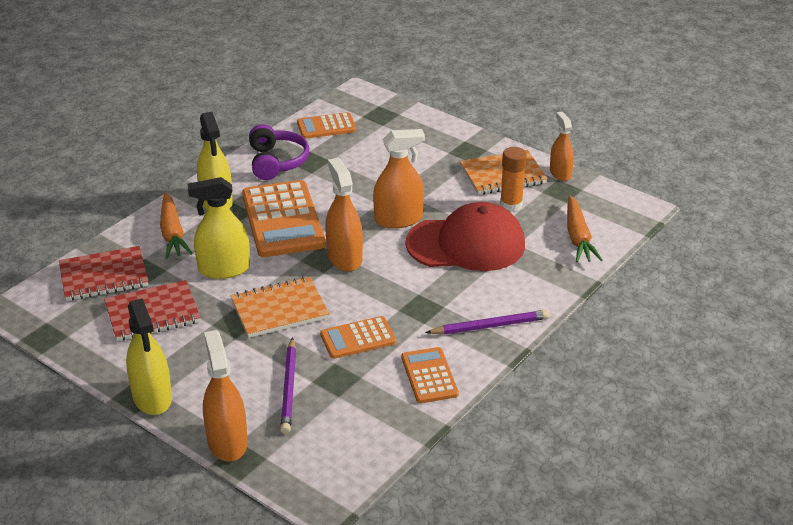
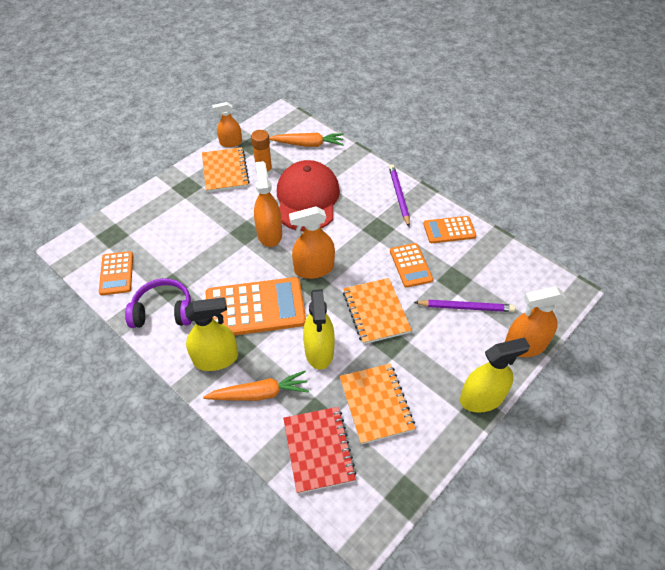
camera: 85 degrees left, 15 degrees up
red notebook [104,280,201,341] -> orange notebook [340,363,415,445]

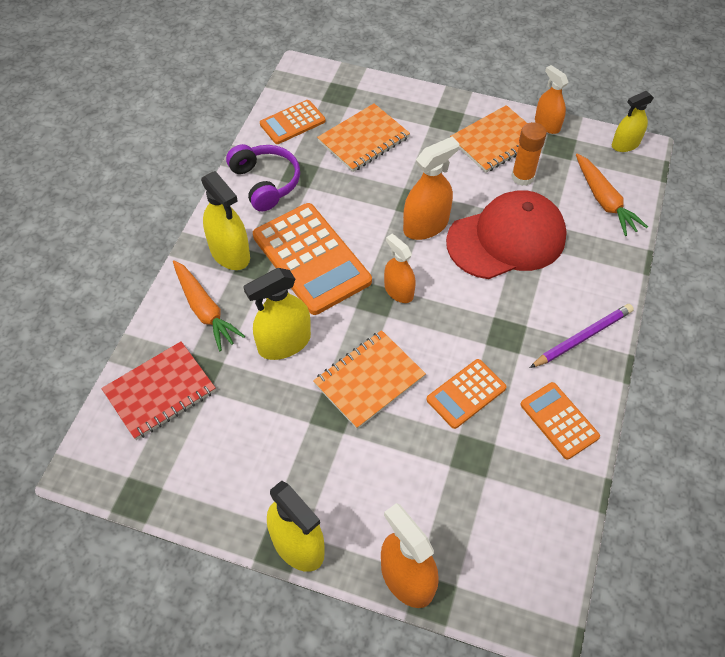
camera: 65 degrees right, 5 degrees up
orange spray bottle [289,206,335,279] -> orange spray bottle [384,234,416,303], size x0.66
orange notebook [340,363,415,445] -> orange notebook moved to [317,103,410,172]
purple pencil [414,300,515,312] -> none
none -> yellow spray bottle [612,91,654,152]

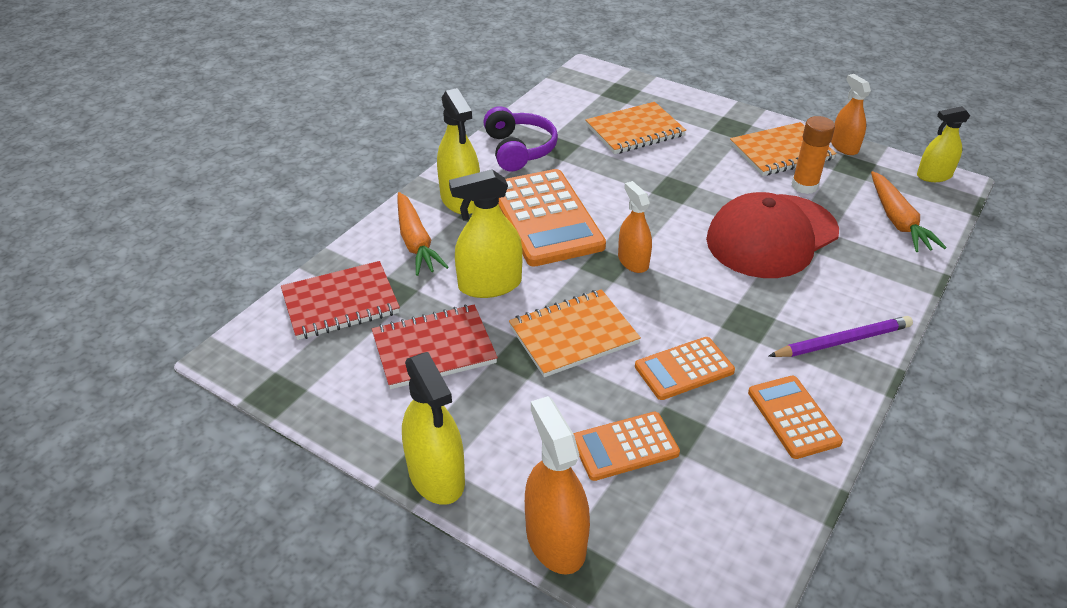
camera: 15 degrees right, 15 degrees down
orange calculator [260,100,326,144] -> orange calculator moved to [574,412,680,481]
orange spray bottle [403,137,459,240] -> none
red cap [446,190,567,279] -> red cap turned 150 degrees clockwise [706,192,839,278]
none -> red notebook [372,304,498,389]

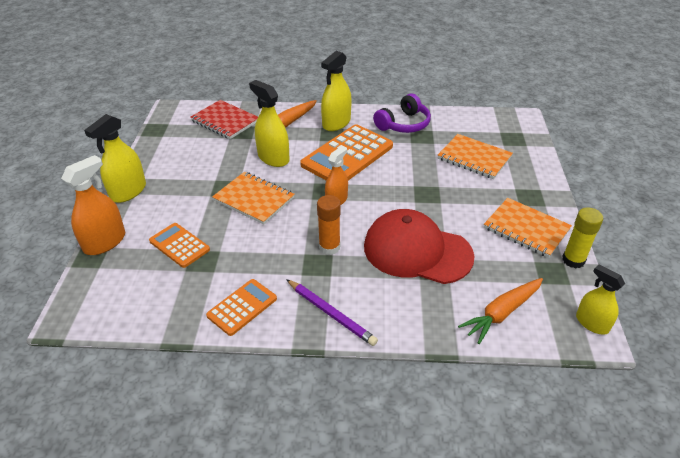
camera: 60 degrees right, 0 degrees up
red notebook [372,304,498,389] -> none
orange calculator [635,337,735,400] -> none
orange glue stick [792,116,835,194] -> orange glue stick moved to [317,195,341,255]
orange spray bottle [831,74,871,155] -> yellow glue stick [562,207,603,268]

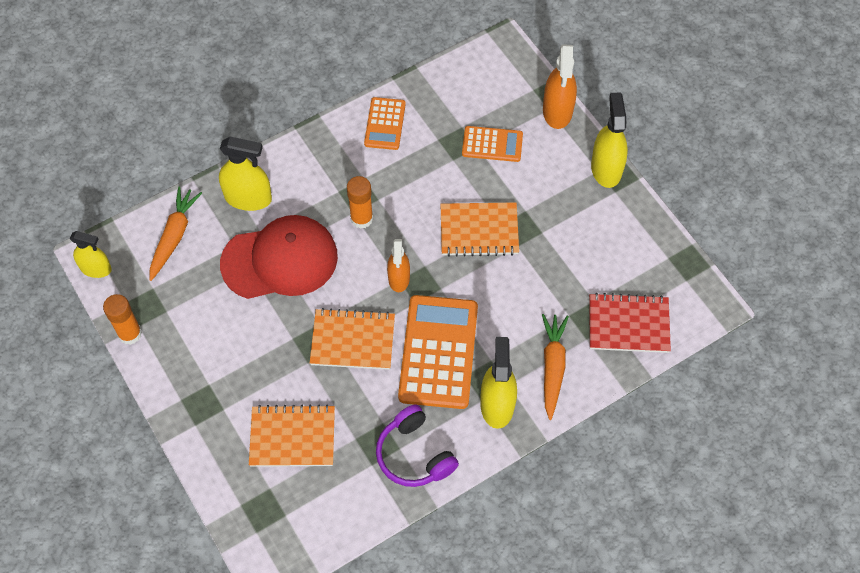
camera: 145 degrees right, 20 degrees up
yellow spray bottle [249,80,290,167] -> yellow spray bottle moved to [219,137,272,211]
purple pencil [286,279,378,346] -> none
purple headphones [373,94,431,133] -> purple headphones turned 45 degrees counterclockwise [376,404,459,487]
orange notebook [484,198,572,258] -> orange notebook moved to [310,308,395,370]
yellow glue stick [562,207,603,268] -> orange glue stick [103,294,142,345]

